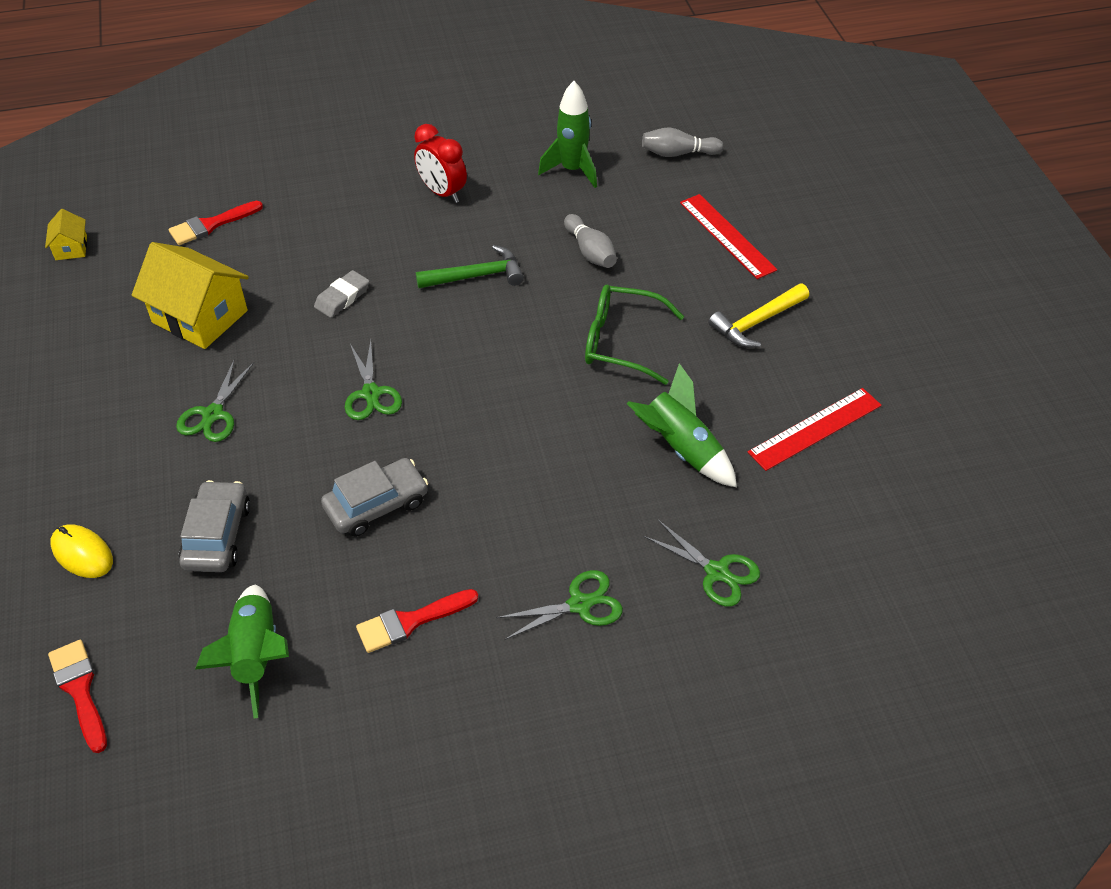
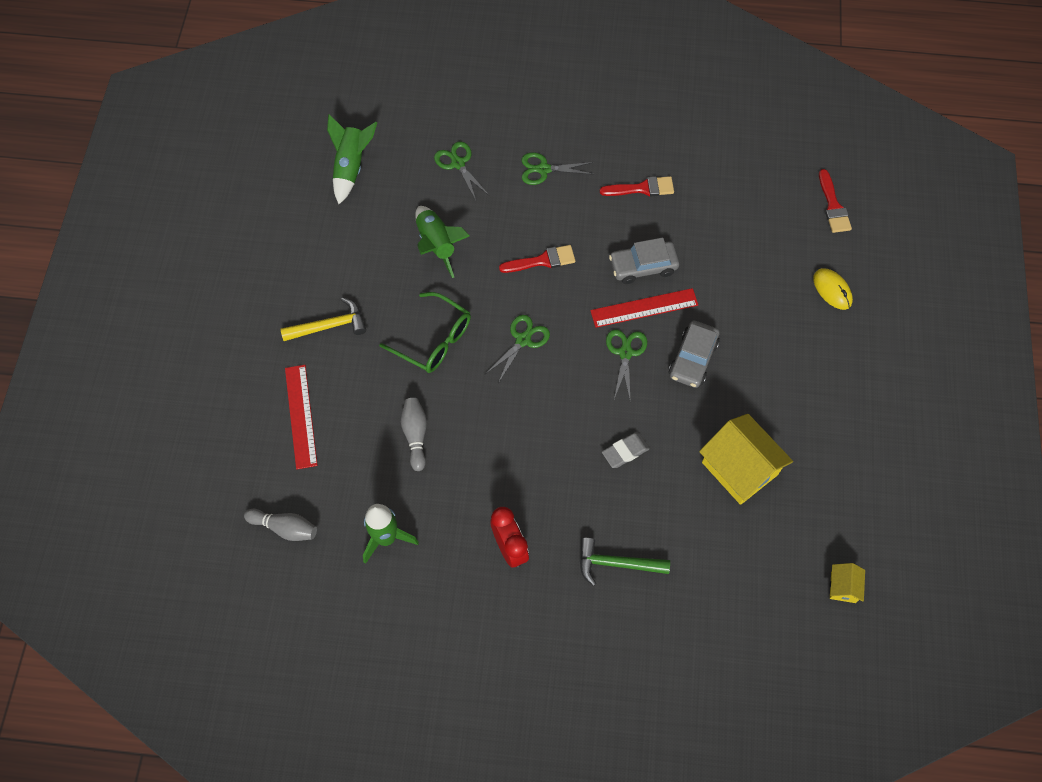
camera: 160 degrees left, 15 degrees up
red brush [169,201,263,245] -> red brush moved to [499,245,576,273]
green scissors [176,359,254,442] -> green scissors moved to [485,315,550,383]
grey car [179,480,250,572] -> grey car moved to [669,321,720,388]
green rocket [195,585,289,718] -> green rocket moved to [327,114,378,204]
green hammer [416,245,524,288] -> green hammer moved to [580,538,670,586]
red ruler [748,388,882,471] -> red ruler moved to [590,288,698,328]

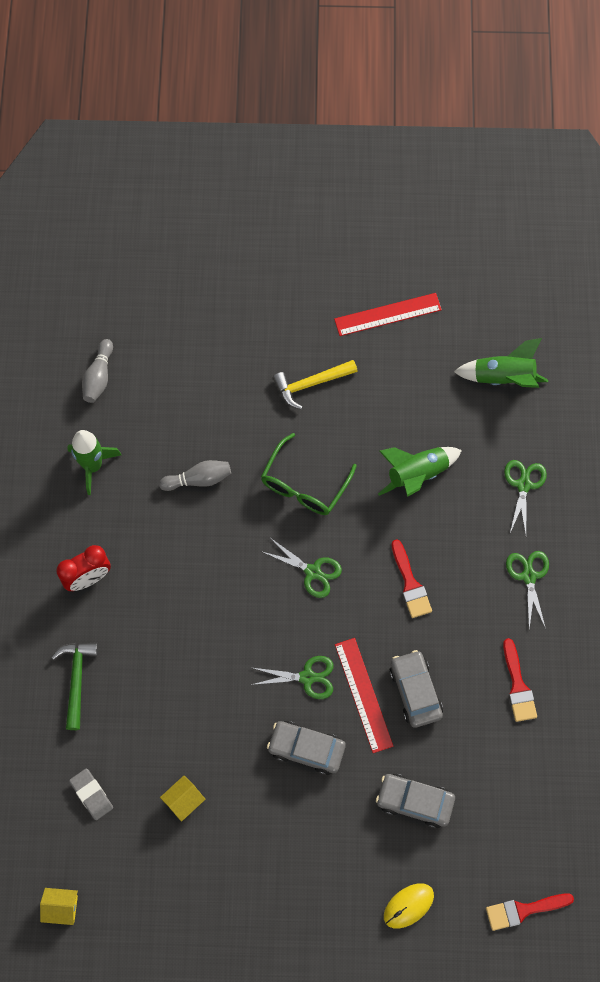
camera: 85 degrees right, 5 degrees up
yellow hammer [280,298,366,341] -> yellow hammer turned 90 degrees clockwise [272,360,358,410]
red ruler [285,365,318,469] -> red ruler moved to [334,293,442,336]
green scissors [434,141,490,200] -> green scissors turned 45 degrees counterclockwise [504,460,547,535]
grey eraser [602,433,650,468] -> grey eraser moved to [69,768,113,820]
yellow house [699,414,793,505] -> yellow house [160,776,205,822], size x0.48
none -> grey car [376,774,455,828]

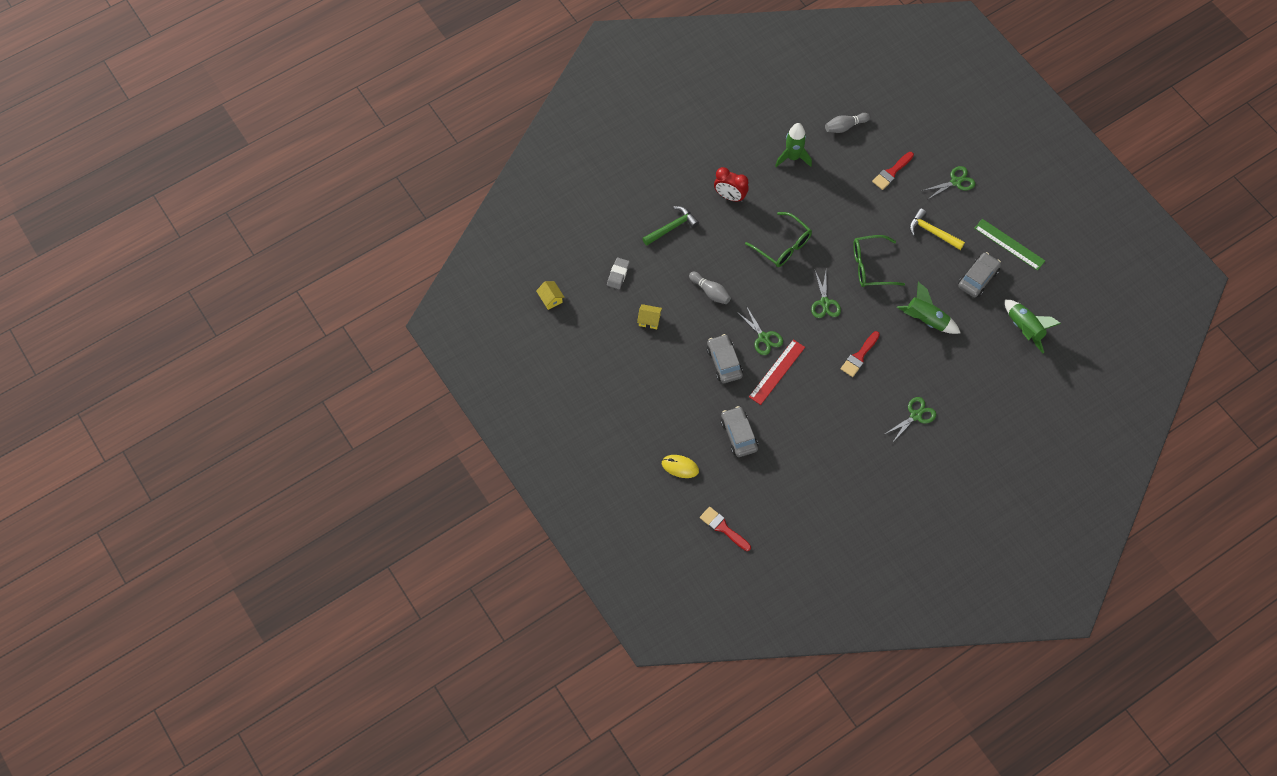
camera: 55 degrees right, 5 degrees down
grey bowling pin [159,460,231,491] -> grey bowling pin moved to [689,272,731,304]
red ruler [334,293,442,336] -> green ruler [974,219,1045,271]
grey car [389,650,443,728] -> grey car moved to [958,252,1001,297]
red brush [503,638,537,722] -> red brush moved to [872,152,914,190]
green scissors [504,460,547,535] -> green scissors moved to [921,166,975,200]
none -> green glasses [745,212,812,267]

